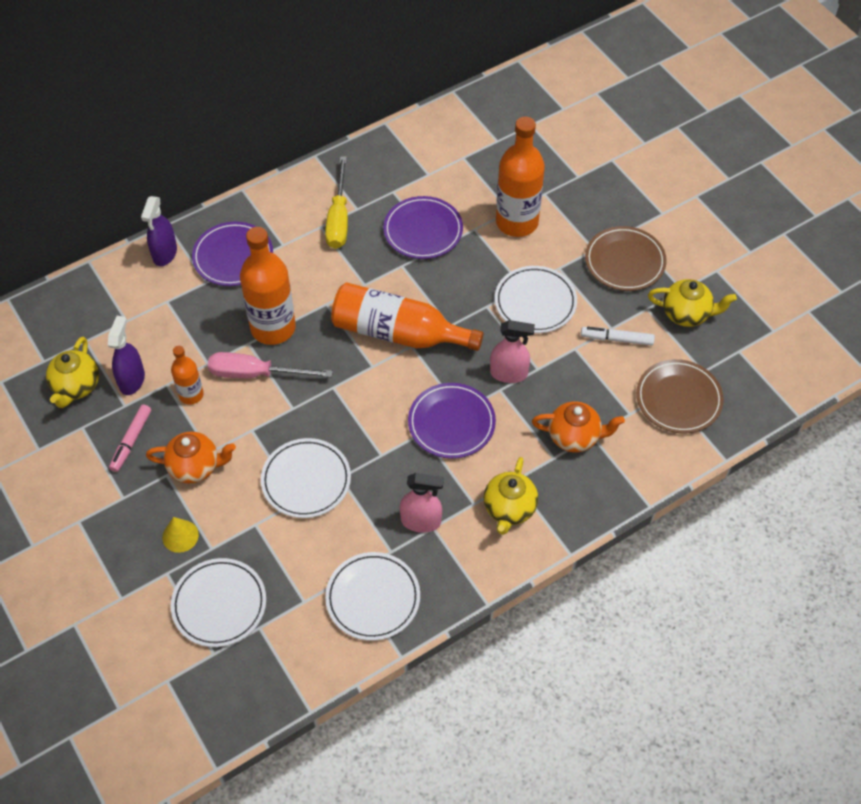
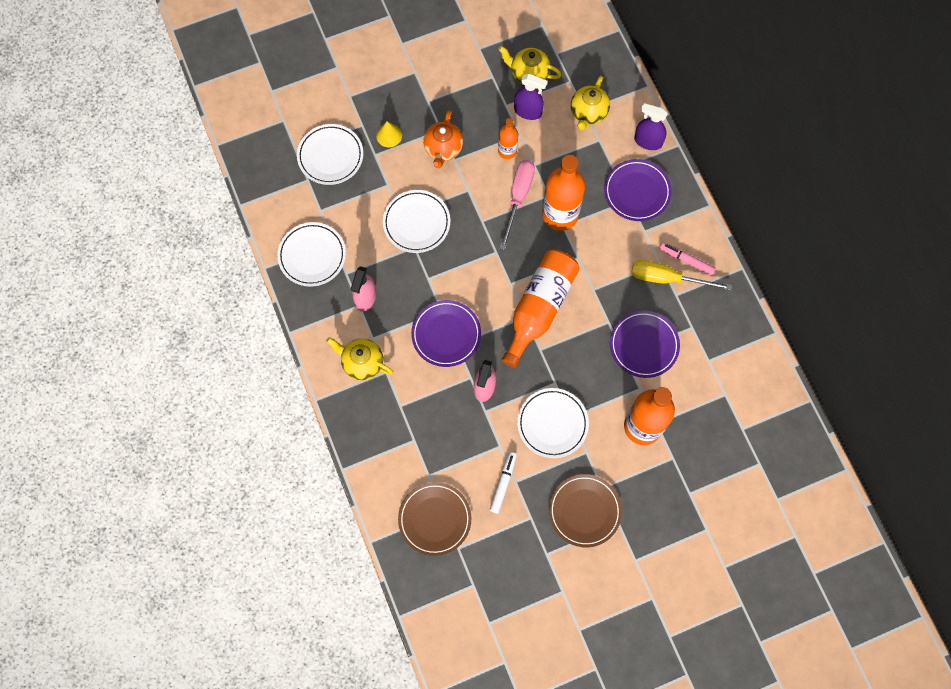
camera: 100 degrees right, 15 degrees up
pink marker [109,404,151,472] -> pink marker moved to [659,242,716,276]
orange teapot [532,401,625,452] -> none
yellow teapot [648,279,737,327] -> yellow teapot moved to [571,76,610,131]

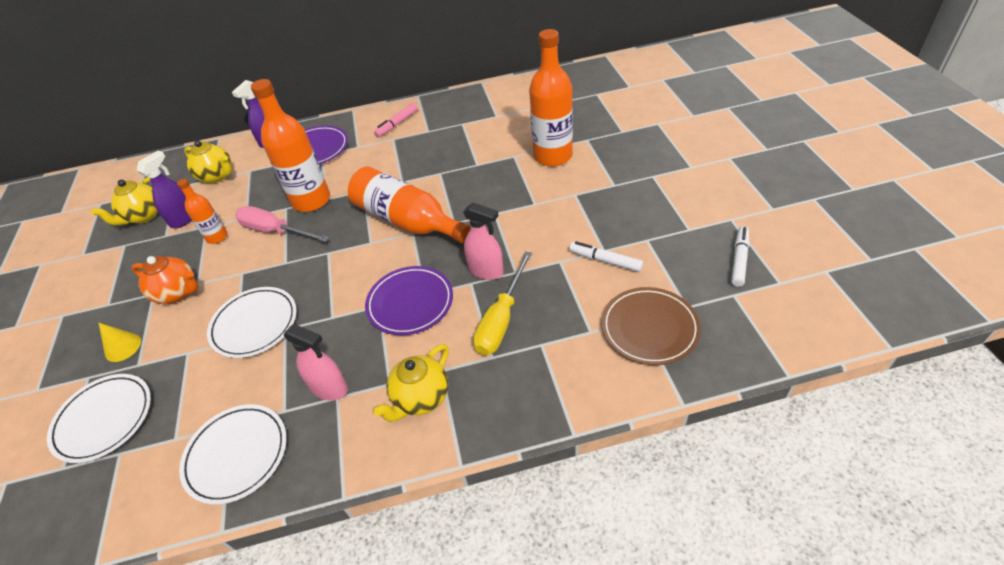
camera: 75 degrees left, 25 degrees down
white plate [517,388,589,458] -> none
brown plate [549,474,622,547] -> none
purple plate [610,311,680,378] -> none
yellow screwdriver [631,260,732,291] -> yellow screwdriver moved to [473,251,532,355]
none -> white marker [731,226,749,287]

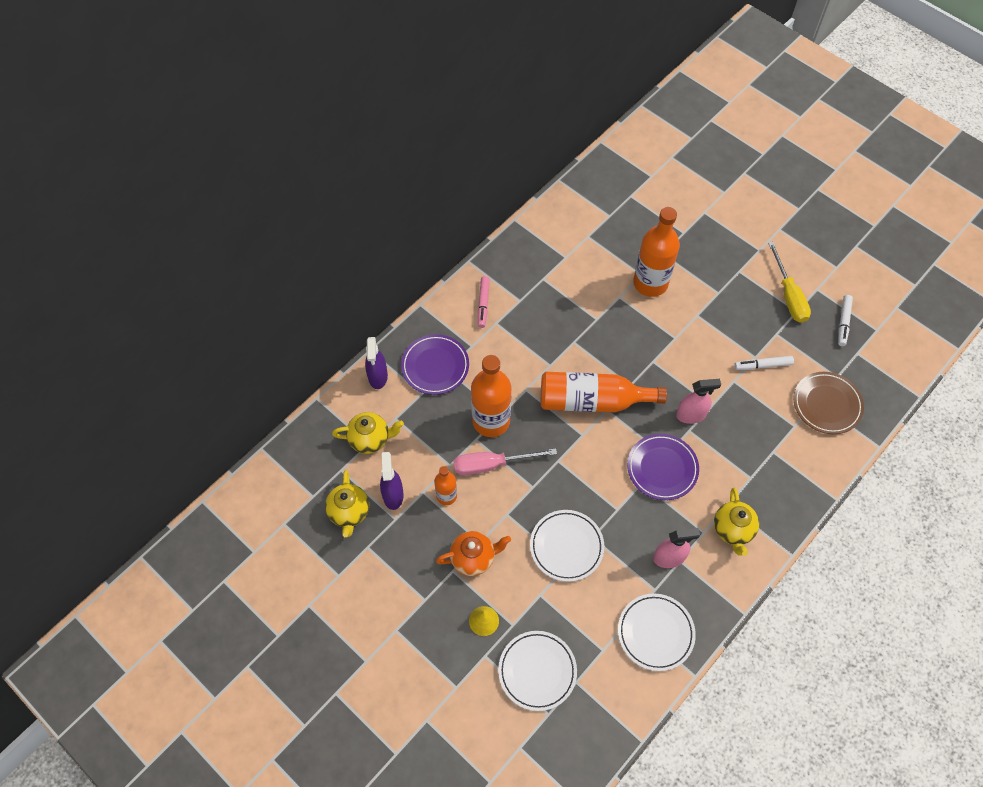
camera: 40 degrees left, 15 degrees up
yellow screwdriver [473,251,532,355] -> yellow screwdriver moved to [768,242,811,323]
white marker [731,226,749,287] -> white marker turned 150 degrees counterclockwise [838,295,853,346]

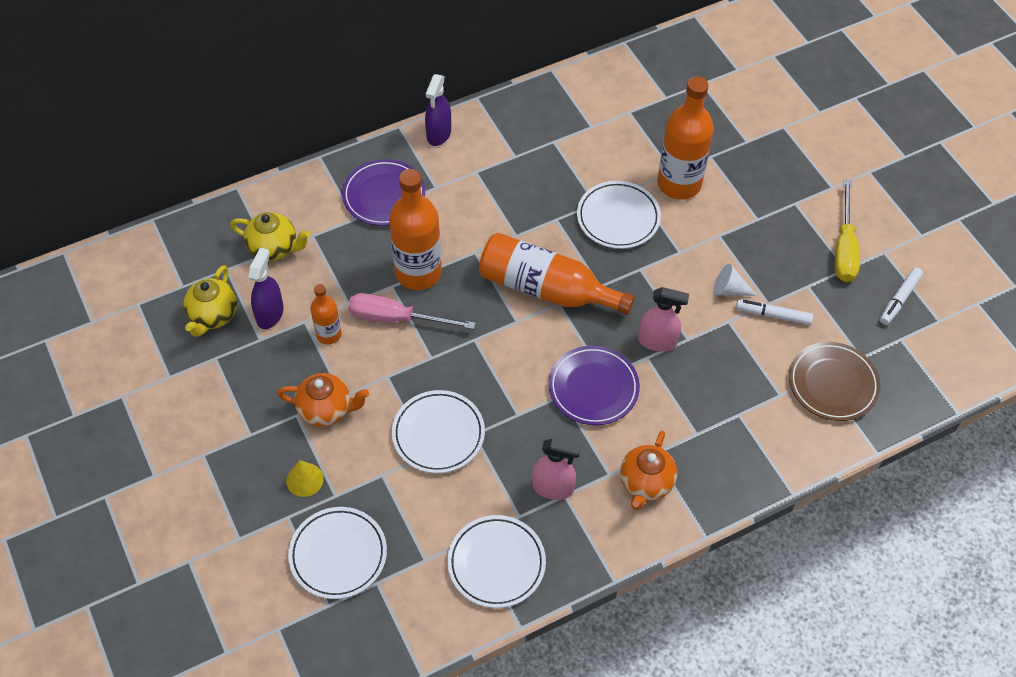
camera: 20 degrees right, 5 degrees down
purple spray bottle [365,337,388,389] -> purple spray bottle moved to [425,74,451,146]
pink marker [478,276,490,328] -> none
yellow teapot [714,488,759,556] -> orange teapot [620,431,677,510]
none -> white plate [577,181,661,249]
none -> white cone [714,264,757,296]

